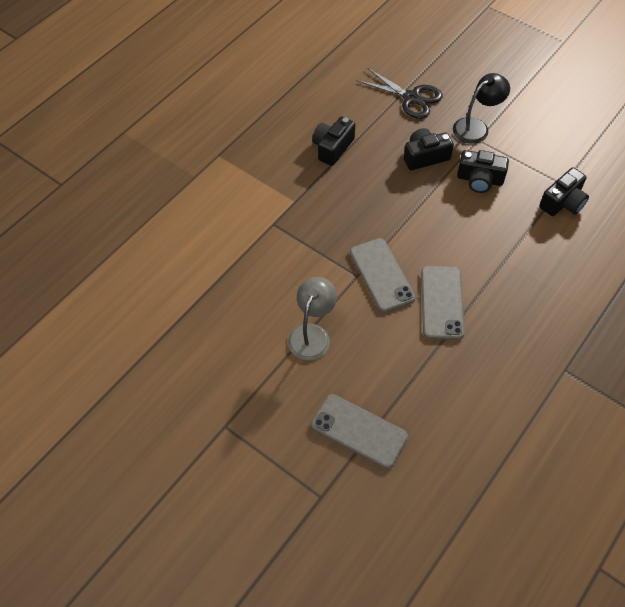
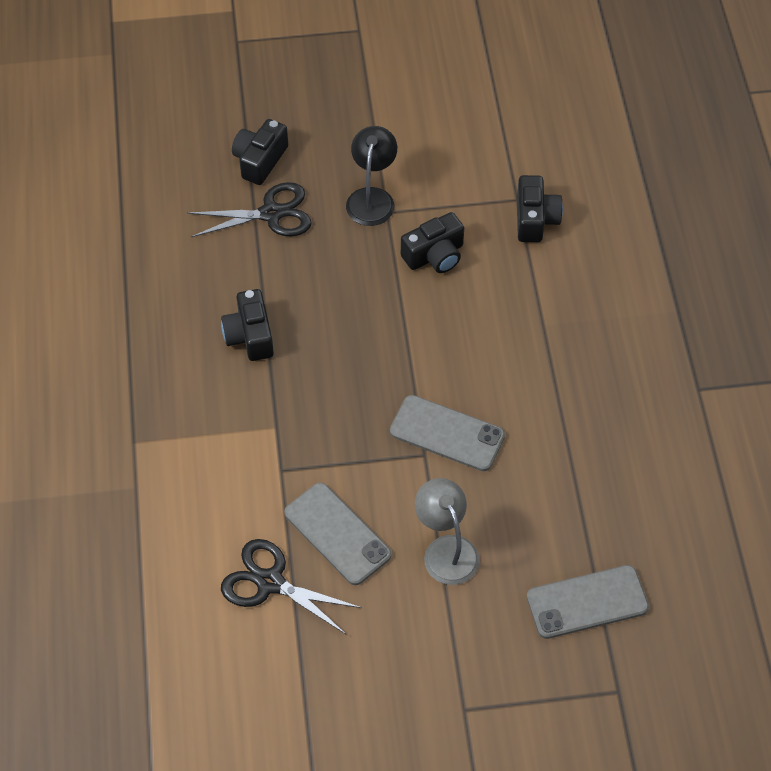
camera: 45 degrees left, 0 degrees up
black camera [404,128,454,170] -> black camera moved to [232,119,288,185]
grey phone [421,266,465,340] -> grey phone moved to [284,483,392,585]
none -> black scissors [221,539,362,634]

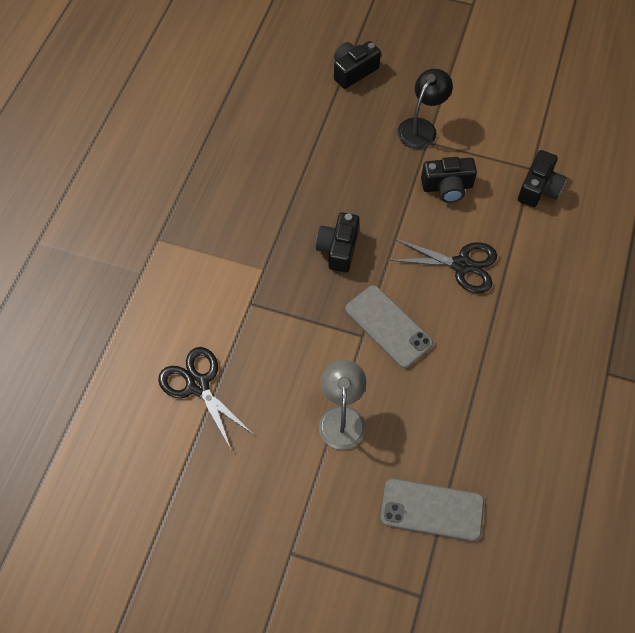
camera: 25 degrees right, 5 degrees up
black scissors [187,182,312,237] -> black scissors moved to [389,238,497,293]
black camera [221,289,274,361] -> black camera moved to [316,212,359,273]
grey phone [284,483,392,585] -> none

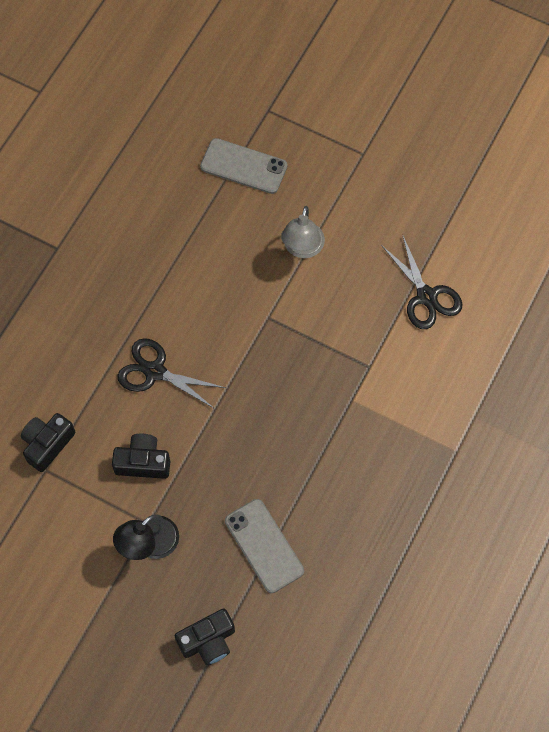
camera: 170 degrees left, 5 degrees up
black camera [316,212,359,273] -> none
grey phone [345,285,433,368] -> grey phone moved to [225,499,304,593]

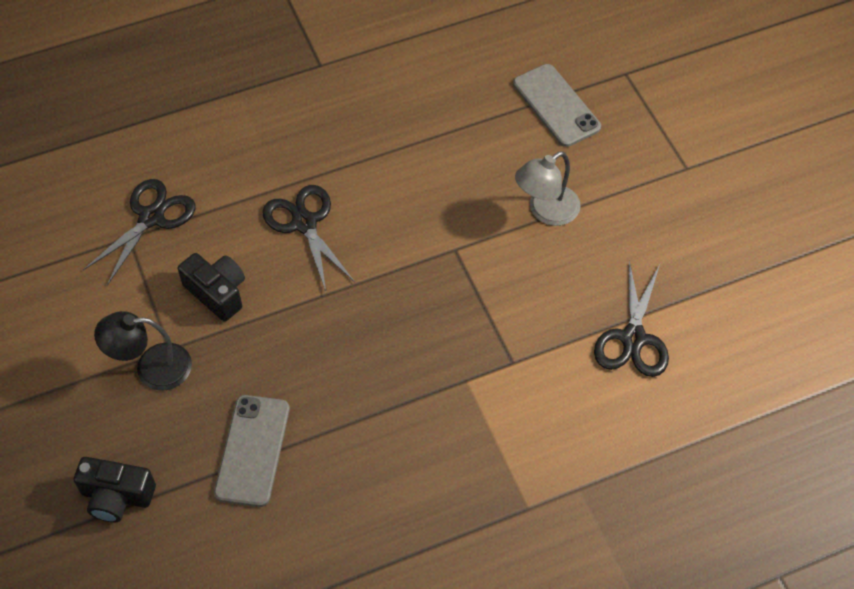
camera: 40 degrees right, 10 degrees down
black camera [21,413,76,472] -> black scissors [83,179,196,285]

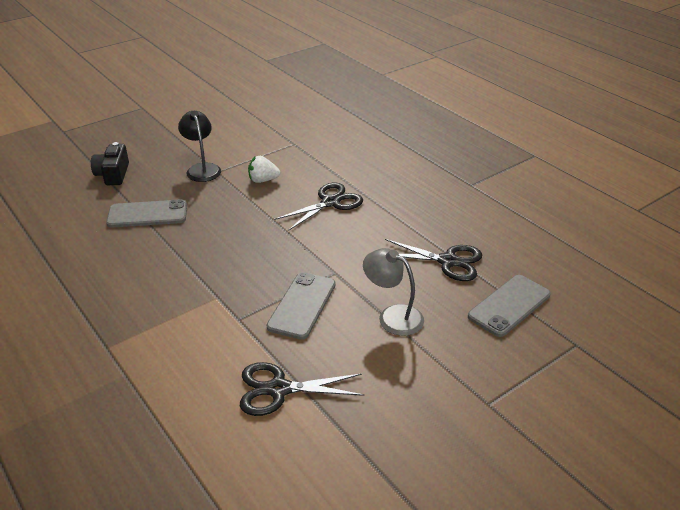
camera: 75 degrees right, 20 degrees down
black scissors [83,179,196,285] -> black scissors moved to [385,239,482,281]
black camera [178,253,245,321] -> white strawberry [248,156,280,183]
none -> grey phone [267,272,336,340]

